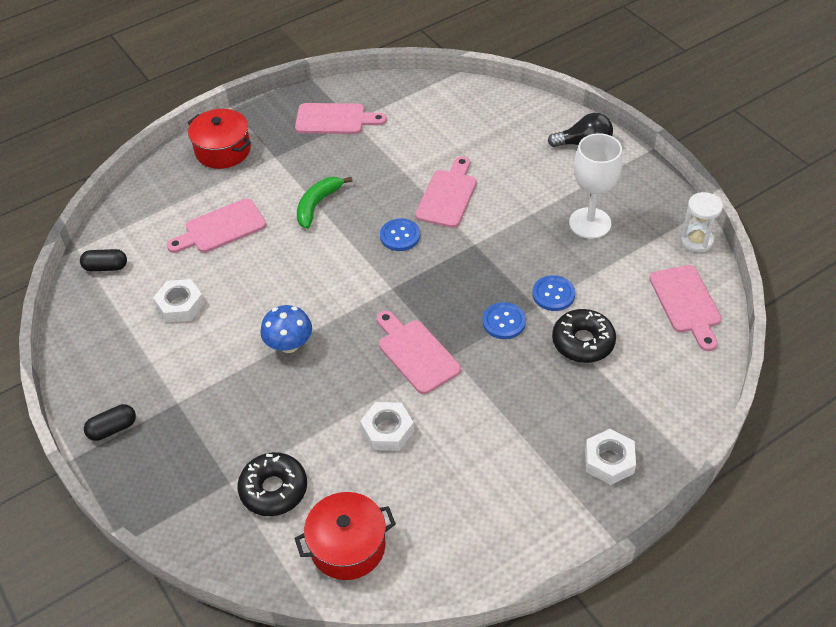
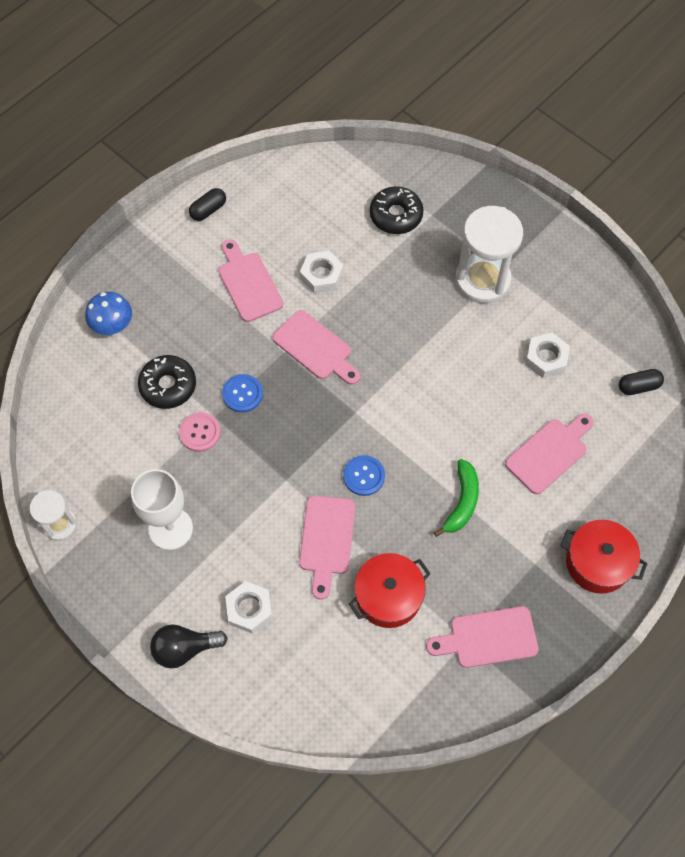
camera: 165 degrees right, 15 degrees up
black capsule [84,404,136,441] -> black capsule moved to [189,188,226,221]
blue mushroom [260,305,312,353] -> blue mushroom moved to [85,292,132,335]
red pot [294,492,396,580] -> red pot moved to [349,553,431,628]
blue button [532,275,575,311] -> pink button [179,412,221,452]
white nut [585,429,636,485] -> white nut moved to [225,581,273,634]
pink cutting board [649,265,722,351] -> pink cutting board moved to [218,239,283,322]
none -> white hourglass [455,206,523,303]

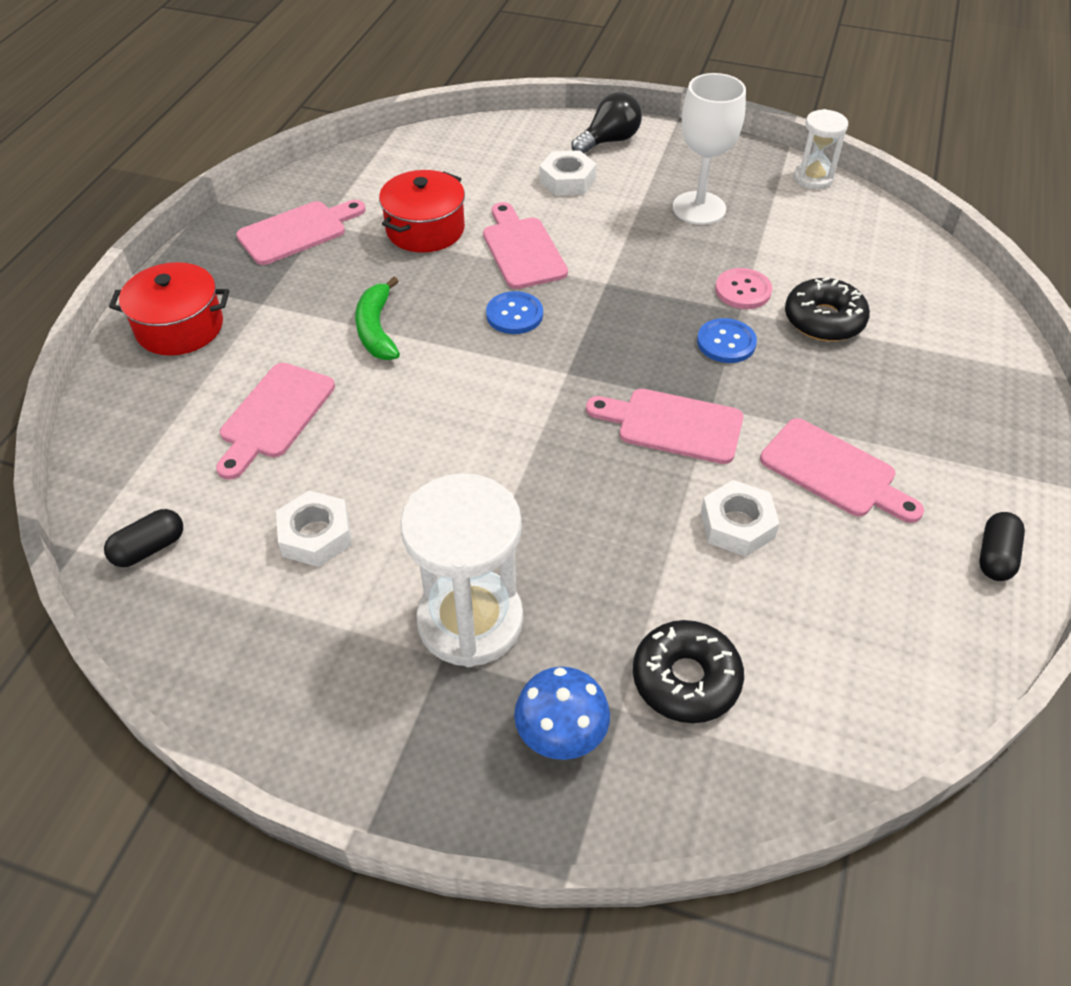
camera: 155 degrees right, 15 degrees down
blue mushroom [85,292,132,335] -> blue mushroom moved to [514,667,610,760]

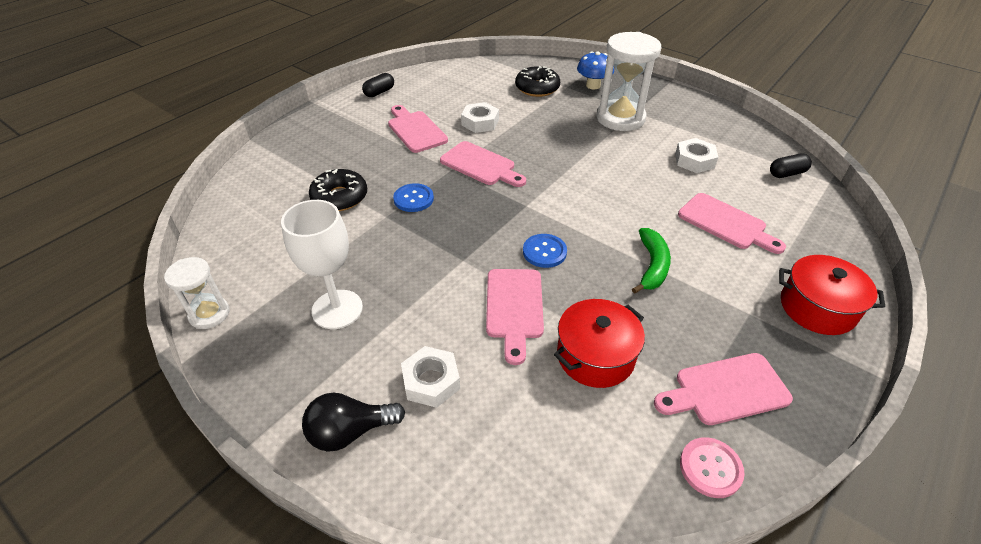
camera: 160 degrees left, 5 degrees down
pink cutting board [216,363,335,480] -> pink cutting board turned 90 degrees clockwise [678,193,786,254]
pink button [715,268,772,309] -> pink button moved to [680,437,745,498]

